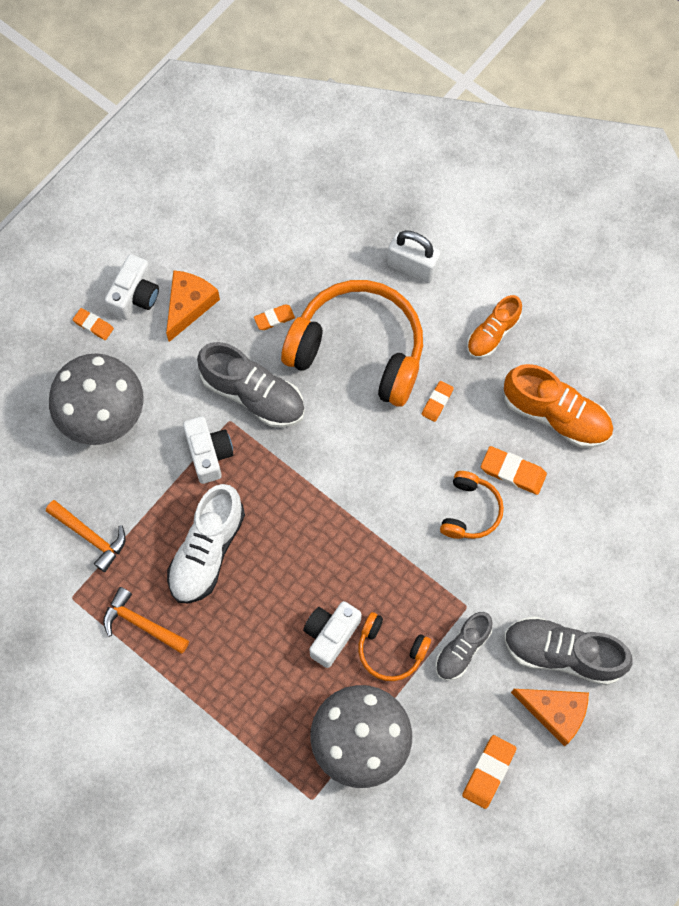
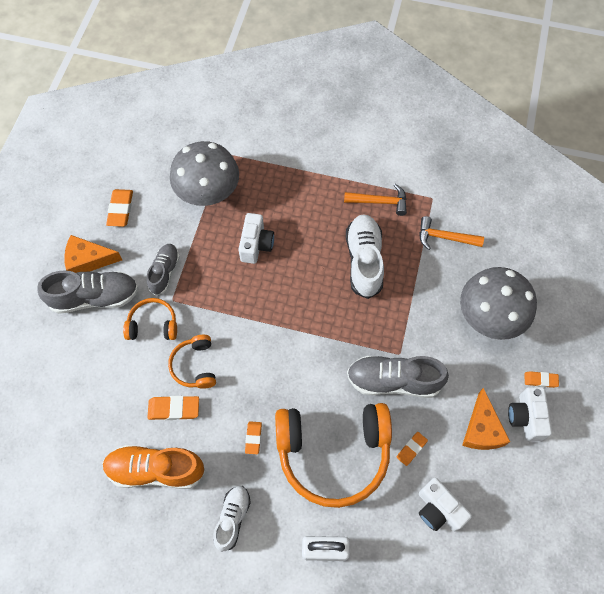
camera: 155 degrees right, 5 degrees down
white camera [183,416,234,484] -> white camera moved to [419,478,472,531]
orange headphones [358,612,431,681] -> orange headphones moved to [123,298,177,340]
orange shoe [467,295,522,358] -> white shoe [213,486,251,552]

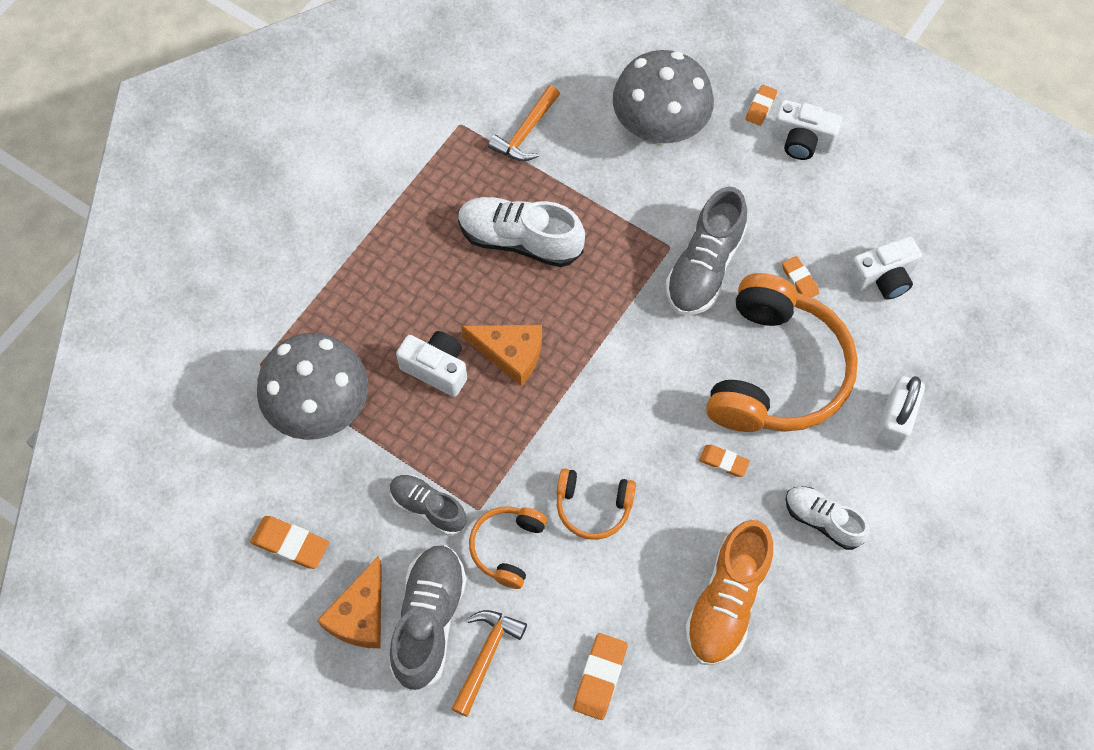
camera: 70 degrees left, 0 degrees up
orange eraser [147,396,199,420] -> orange eraser moved to [573,633,628,720]
orange hammer [344,184,407,216] -> orange hammer moved to [451,610,527,717]
orange cheese [462,388,510,450] -> orange cheese moved to [461,325,542,386]

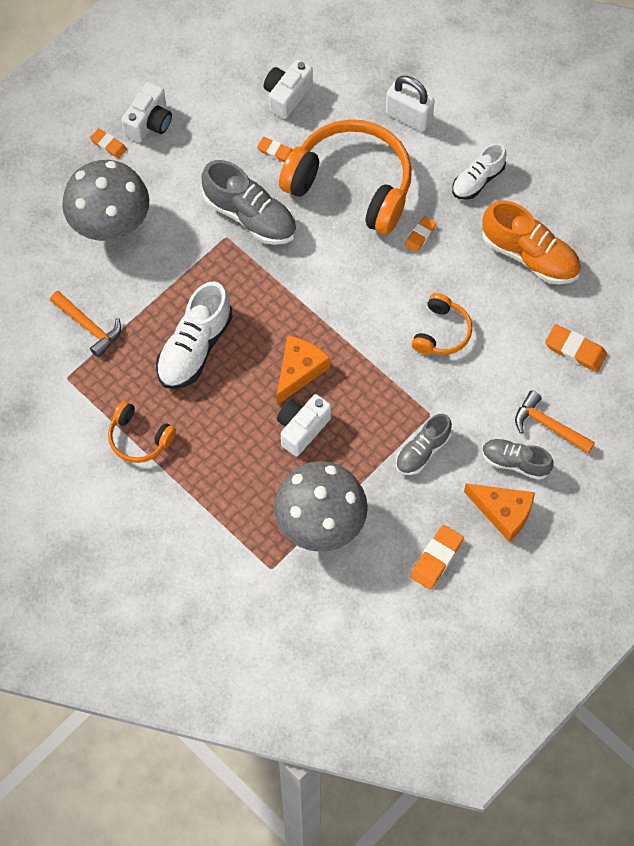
camera: 80 degrees left, 0 degrees up
grey shoe [390,545,467,692] -> grey shoe [482,439,554,480], size x0.62
orange headphones [469,506,547,589] -> orange headphones moved to [108,401,176,463]
orange eraser [782,256,819,298] -> orange eraser turned 45 degrees clockwise [257,137,292,162]
white camera [847,236,922,300] -> white camera turned 135 degrees counterclockwise [264,59,313,119]

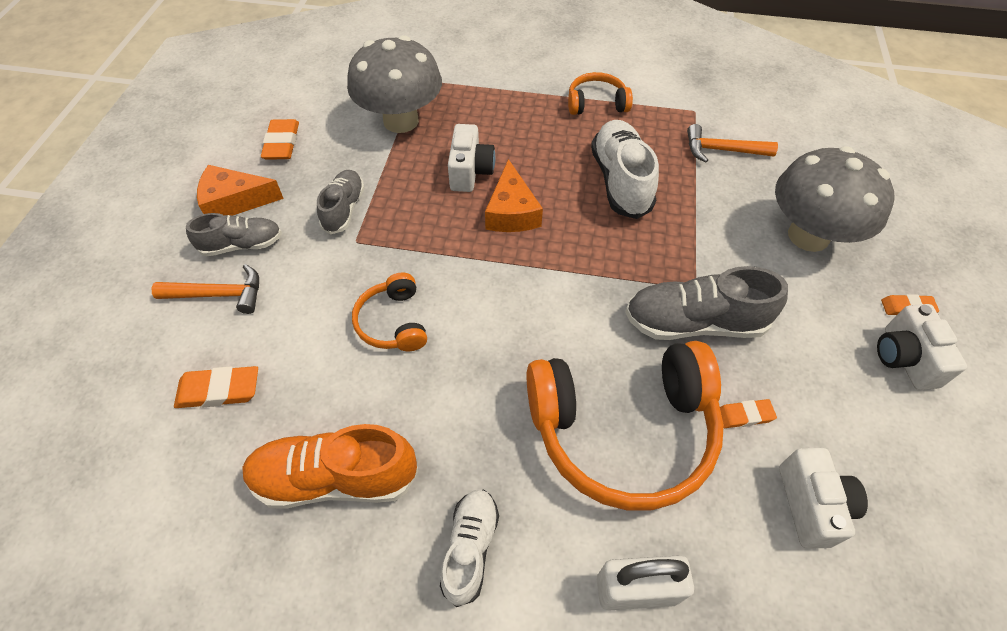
camera: 145 degrees right, 10 degrees down
orange eraser [405,216,436,253] -> none

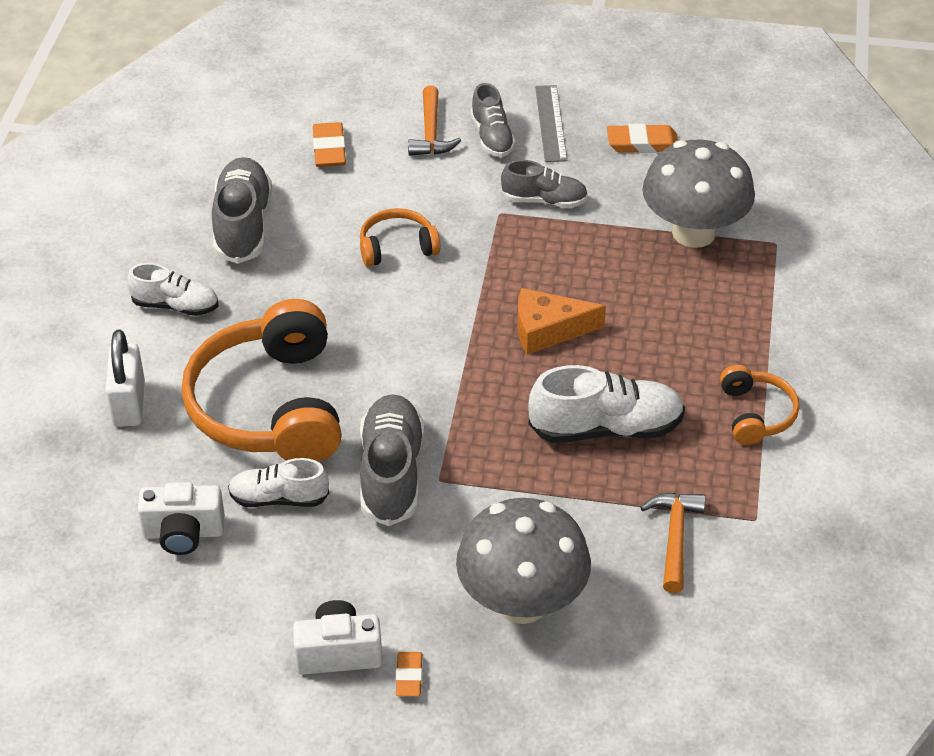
camera: 90 degrees right, 10 degrees down
orange cheese [197,165,284,215] -> grey ruler [535,85,567,162]
orange shoe [242,424,419,509] -> grey shoe [212,157,272,264]
white camera [448,124,495,192] -> none
orange eraser [720,399,777,428] -> white shoe [228,458,329,507]

